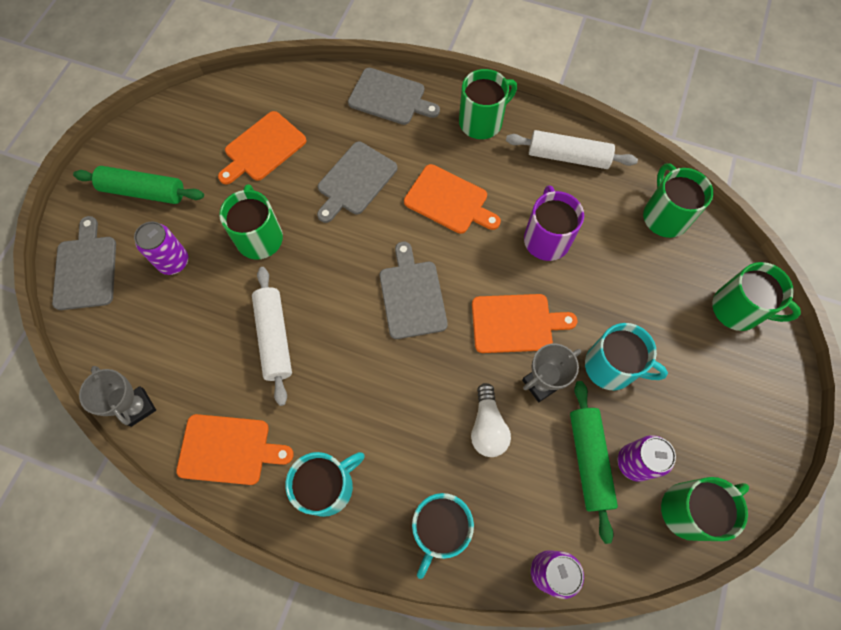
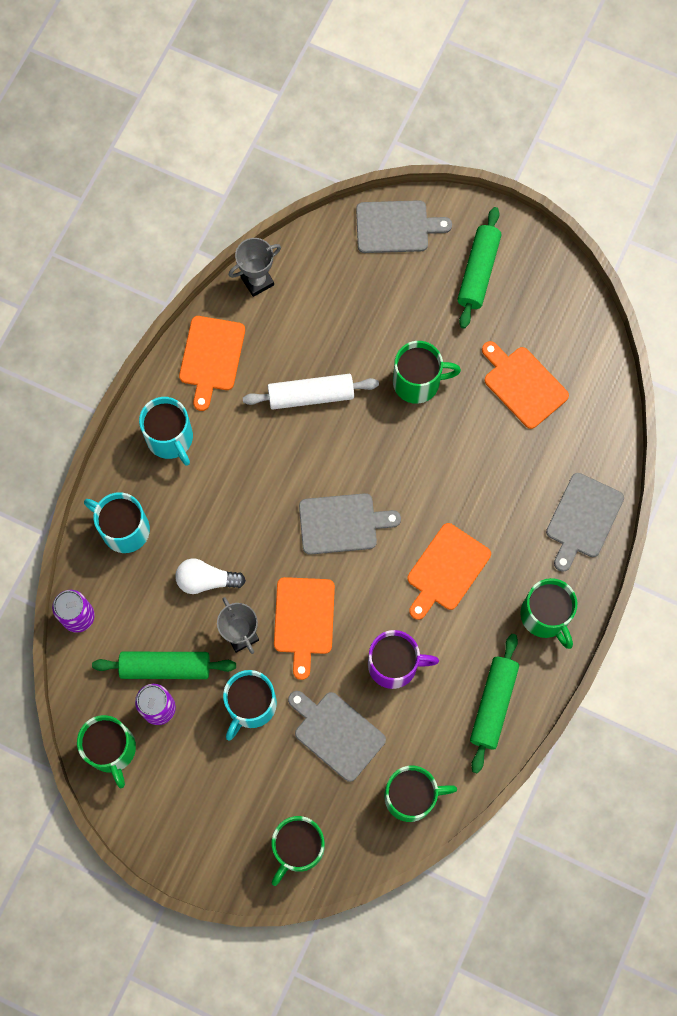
camera: 95 degrees right, 5 degrees up
purple can [134,222,188,275] -> none
grey cutting board [317,142,397,223] -> grey cutting board moved to [288,691,386,782]
white rolling pin [506,130,638,169] -> green rolling pin [470,634,519,774]

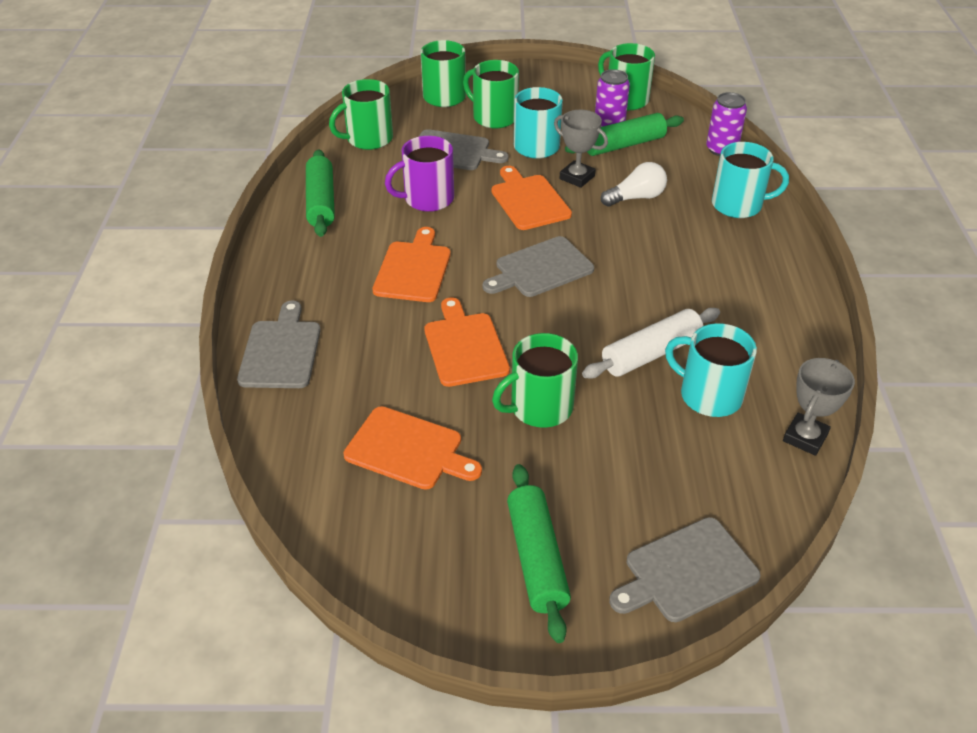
camera: 155 degrees right, 30 degrees down
turquoise mug [139,397,193,466] -> turquoise mug moved to [665,323,757,417]
orange cutting board [179,316,245,411] -> orange cutting board moved to [424,298,510,387]
green mug [520,578,577,649] -> green mug moved to [463,60,519,129]

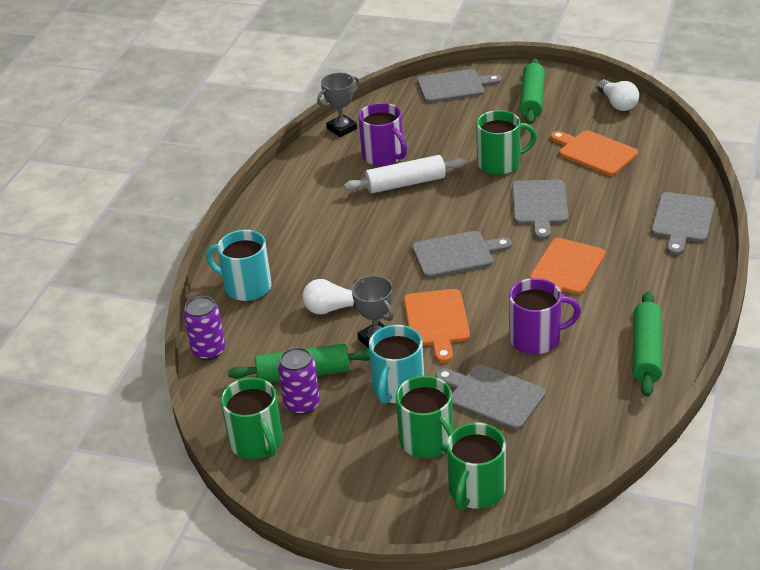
camera: 160 degrees left, 5 degrees down
green mug [329,79,393,150] -> none
orange cutting board [424,298,510,387] -> grey cutting board [512,180,568,240]
turquoise mug [665,323,757,417] -> purple mug [358,103,407,166]
none -> white light bulb [597,79,639,111]

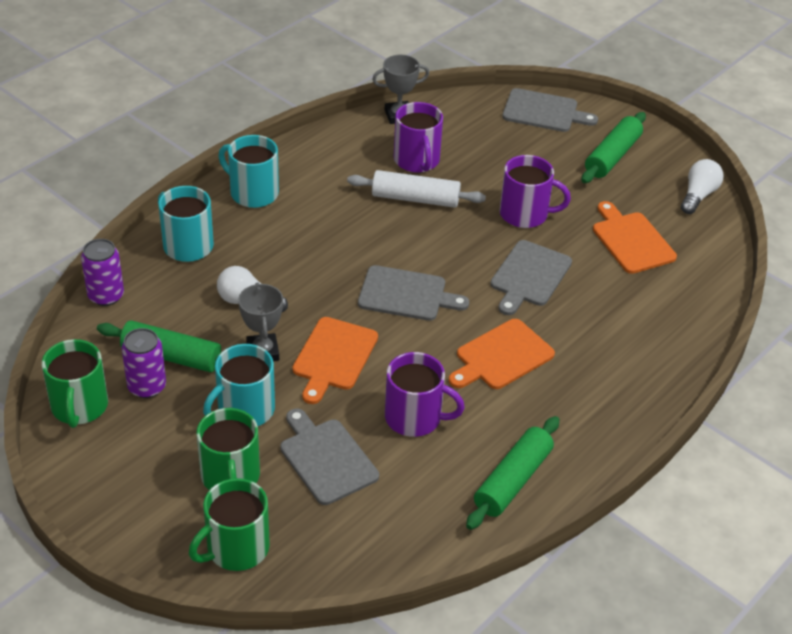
camera: 20 degrees right, 5 degrees up
green mug [476,110,537,175] -> purple mug [499,155,571,228]
white light bulb [597,79,639,111] -> white light bulb turned 150 degrees counterclockwise [681,159,724,214]
grey cutting board [651,192,715,255] -> none
none -> turquoise mug [218,135,279,208]

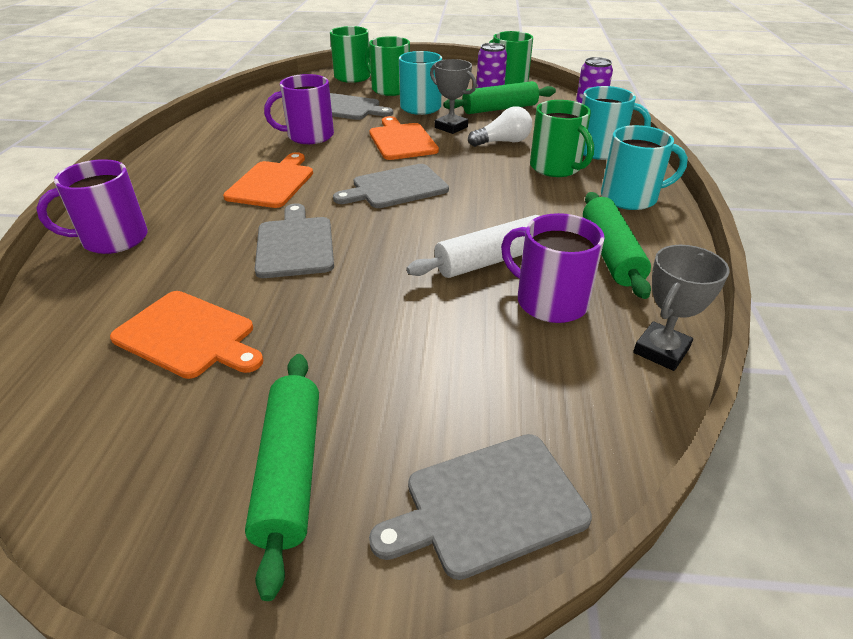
camera: 145 degrees right, 5 degrees down
green rolling pin [466,416,560,530] -> green rolling pin moved to [583,192,651,299]
purple mug [499,155,571,228] -> purple mug moved to [37,159,148,254]
white light bulb [681,159,724,214] -> none
none -> green mug [530,100,594,177]

